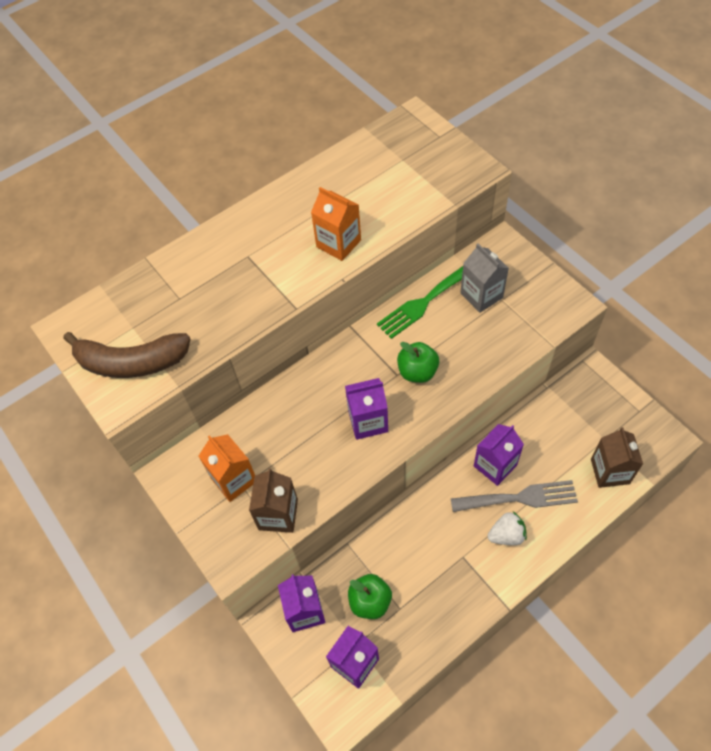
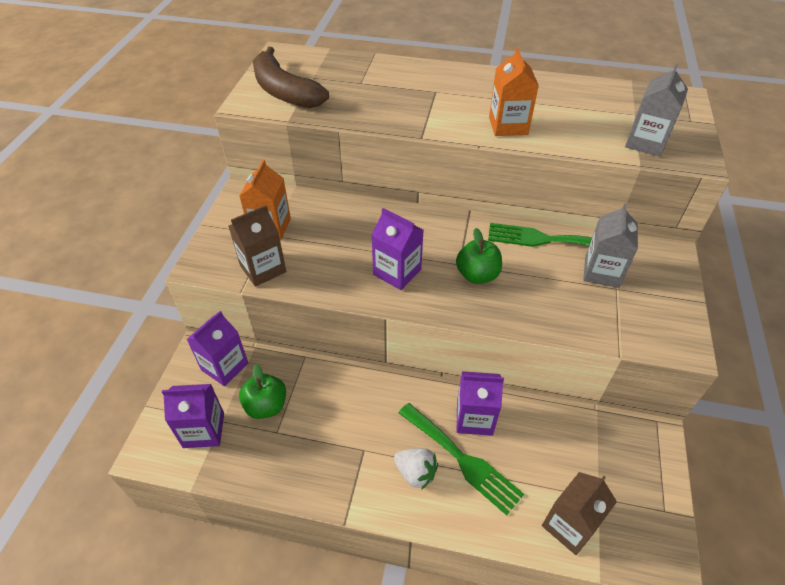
camera: 45 degrees right, 10 degrees down
grey fork [451,480,578,512] -> green fork [399,403,524,515]
none -> grey carton [625,64,688,157]

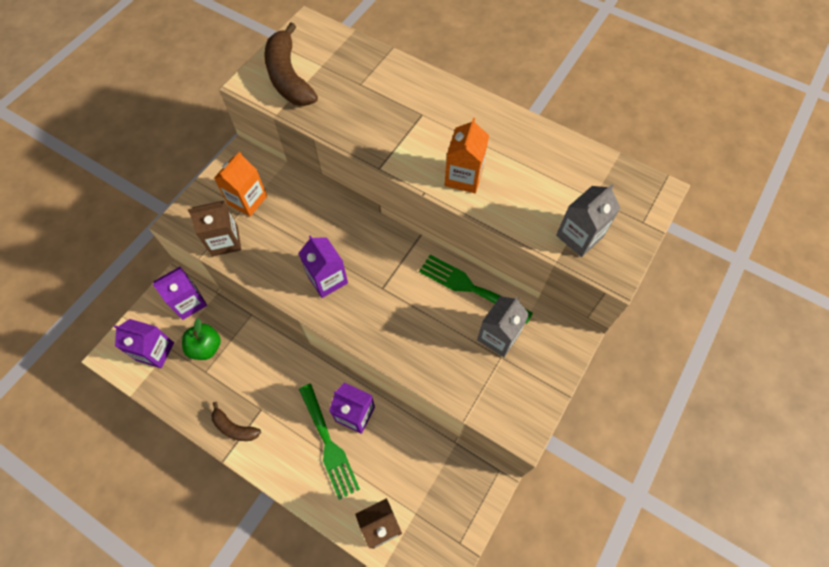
camera: 20 degrees right, 15 degrees up
white strawberry [394,448,438,490] -> none
green apple [456,228,502,284] -> none
none -> brown banana [212,402,261,441]

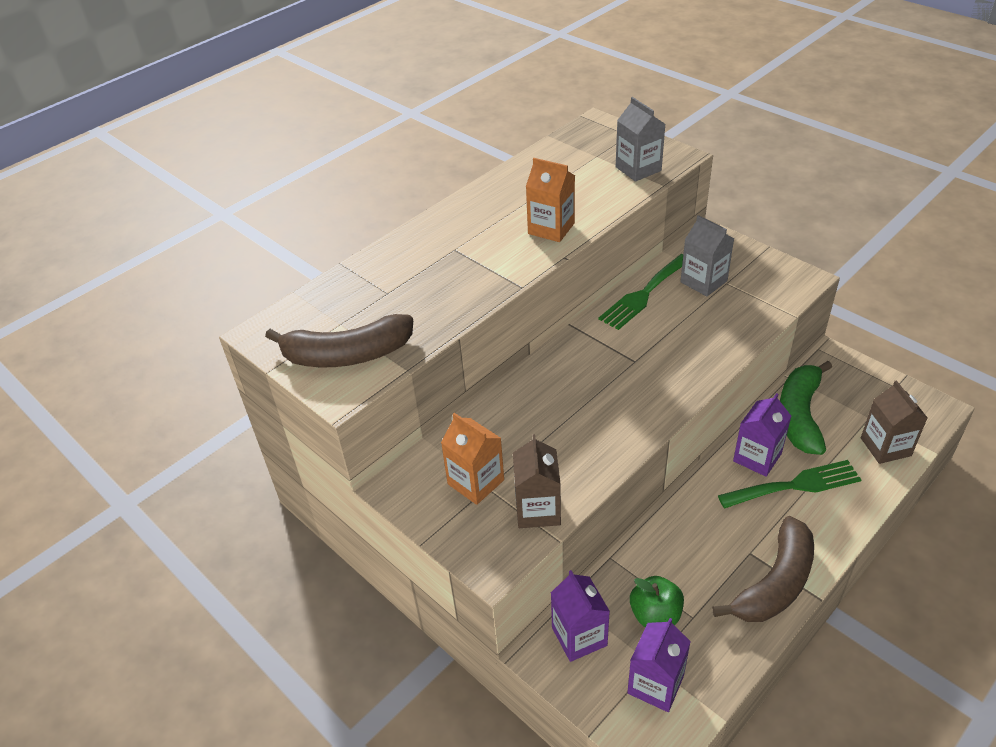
camera: 75 degrees left, 20 degrees down
brown banana [212,402,261,441] -> brown banana [712,516,814,622], size x1.85
purple carton [299,235,348,298] -> none
none -> green banana [780,361,832,455]

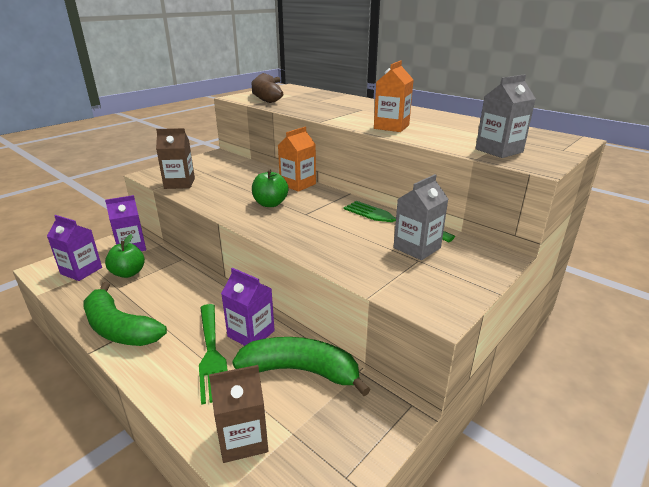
camera: 85 degrees right, 15 degrees down
orange carton [441,413,504,505] -> orange carton moved to [278,127,316,192]
brown banana [712,516,814,622] -> green banana [83,282,167,346]
none -> green apple [252,170,288,207]

